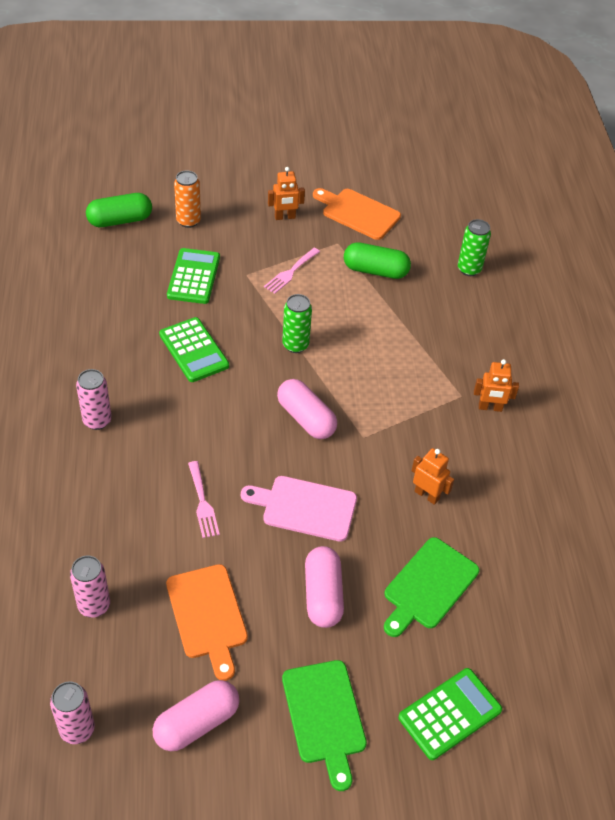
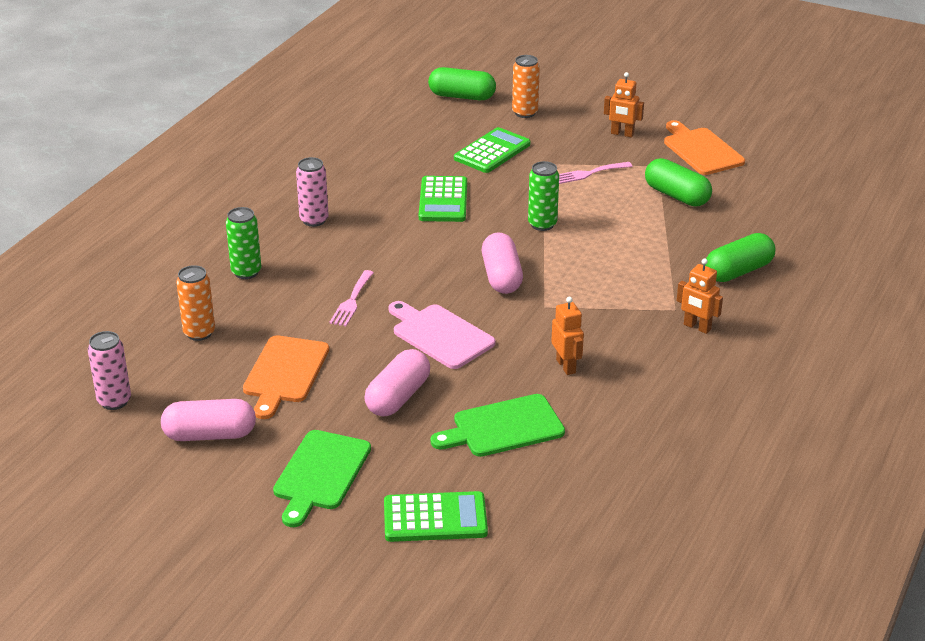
camera: 35 degrees right, 15 degrees down
pink can [70,555,110,618] -> orange can [176,265,215,341]
green can [458,219,491,276] -> green can moved to [226,207,261,279]
none -> green capsule [705,233,775,282]

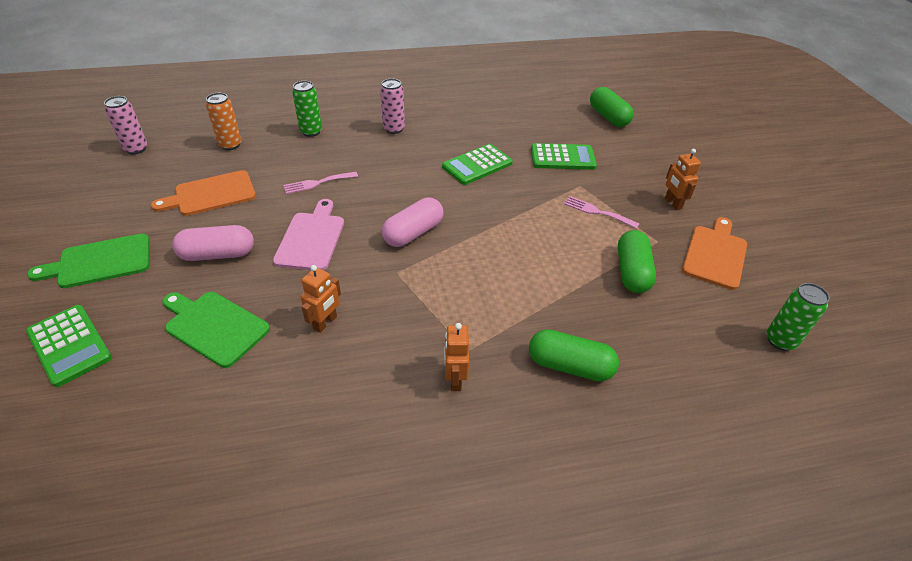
camera: 50 degrees right, 10 degrees up
pink capsule [161,399,256,441] -> none
orange can [512,55,540,118] -> none
green can [528,161,559,231] -> green can moved to [767,283,830,351]

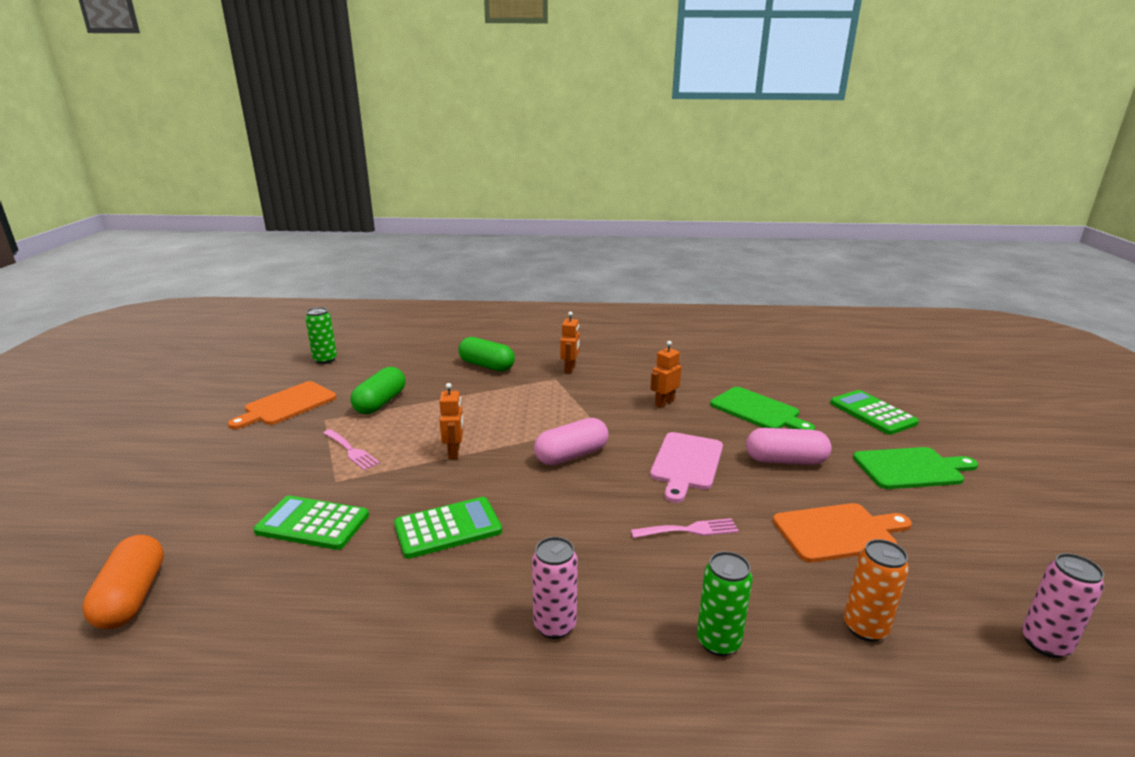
camera: 165 degrees left, 20 degrees down
green capsule [590,87,634,127] -> orange capsule [82,535,164,629]
orange robot [665,149,701,210] -> orange robot moved to [439,383,464,459]

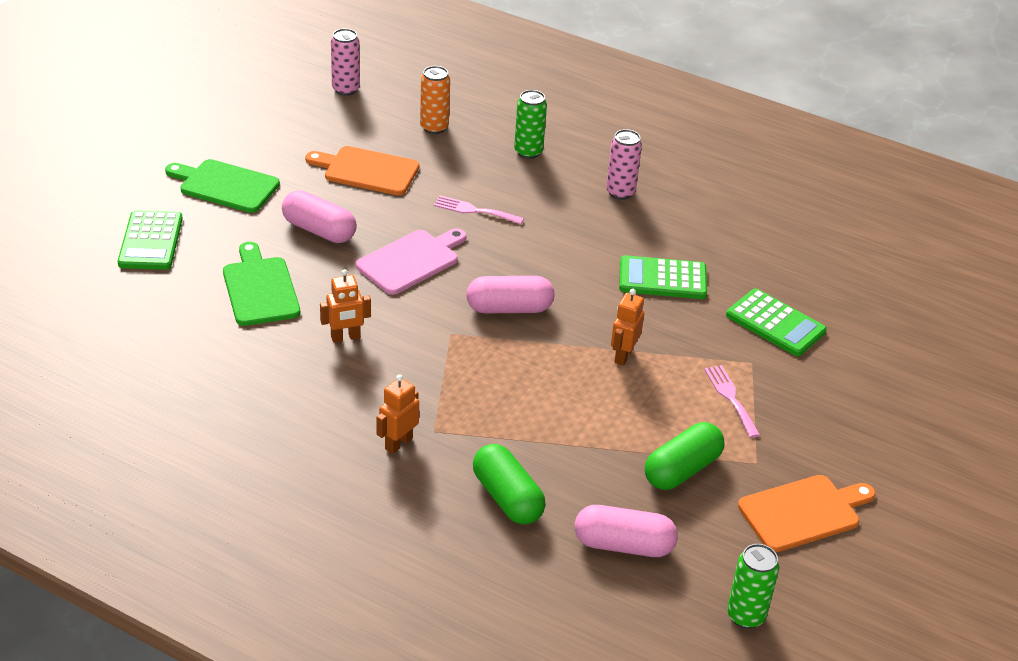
camera: 155 degrees left, 15 degrees up
orange capsule [82,535,164,629] -> none
none -> pink capsule [575,505,678,557]

